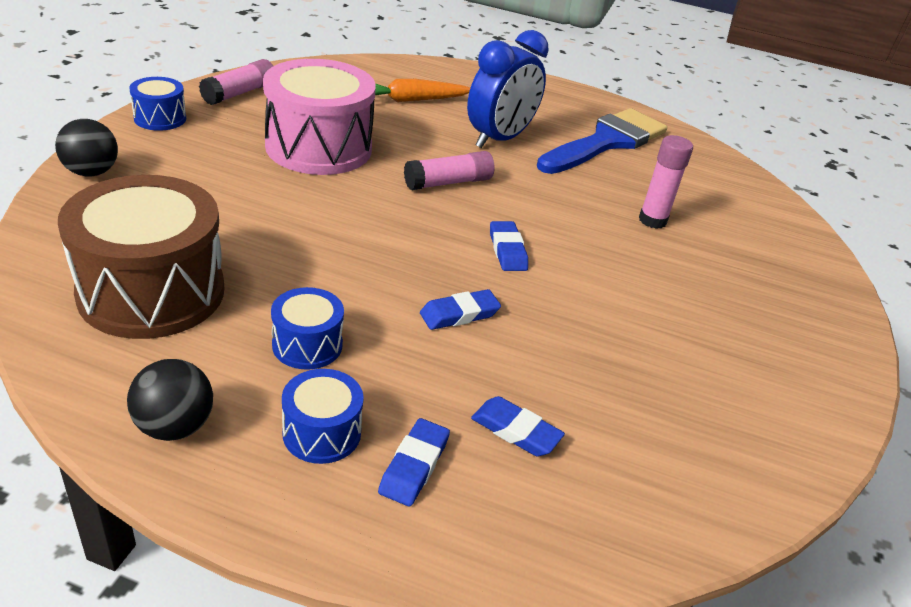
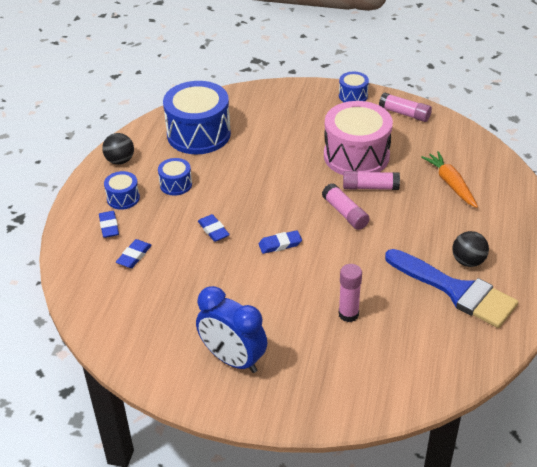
camera: 90 degrees right, 5 degrees up
black ball [55,119,118,176] -> black ball moved to [452,231,489,267]
brown drum [58,175,224,339] -> blue drum [163,81,231,154]
blue eraser [378,418,450,506] -> blue eraser turned 60 degrees clockwise [99,211,119,238]
blue clock [467,30,549,148] -> blue clock moved to [196,286,267,373]
none -> pink glue stick [343,171,400,190]

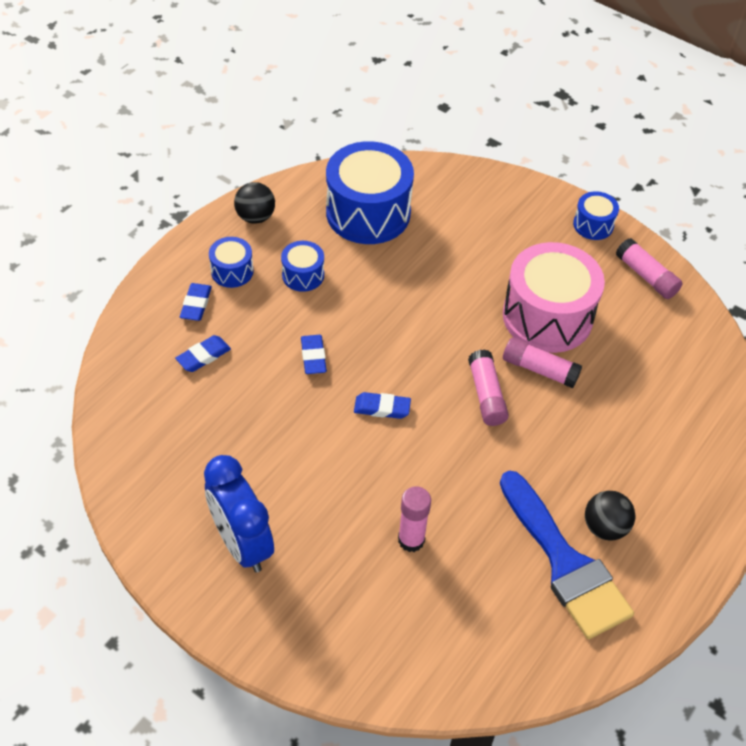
camera: 20 degrees right, 10 degrees up
orange carrot [421,151,478,208] -> none

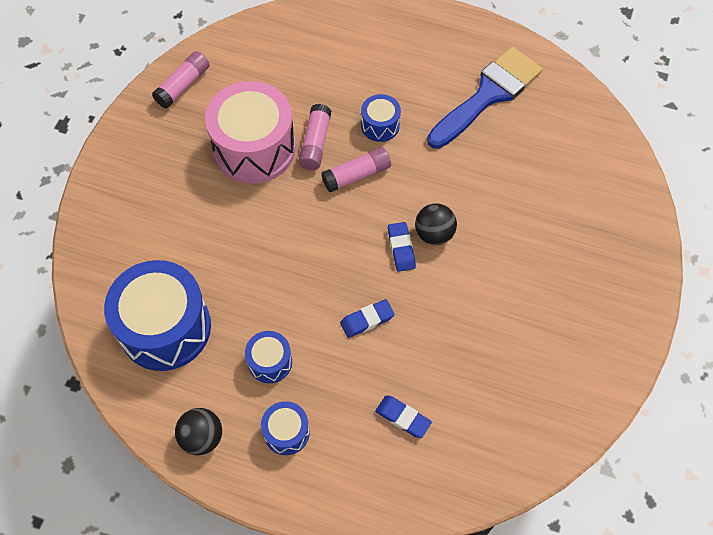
camera: 105 degrees left, 10 degrees up
blue eraser [180,283,212,321] -> none
blue clock [204,455,274,572] -> none
pink glue stick [398,486,431,552] -> none
blue drum [573,191,619,240] -> blue drum moved to [361,94,401,142]
black ball [585,491,635,541] -> black ball moved to [415,203,457,245]

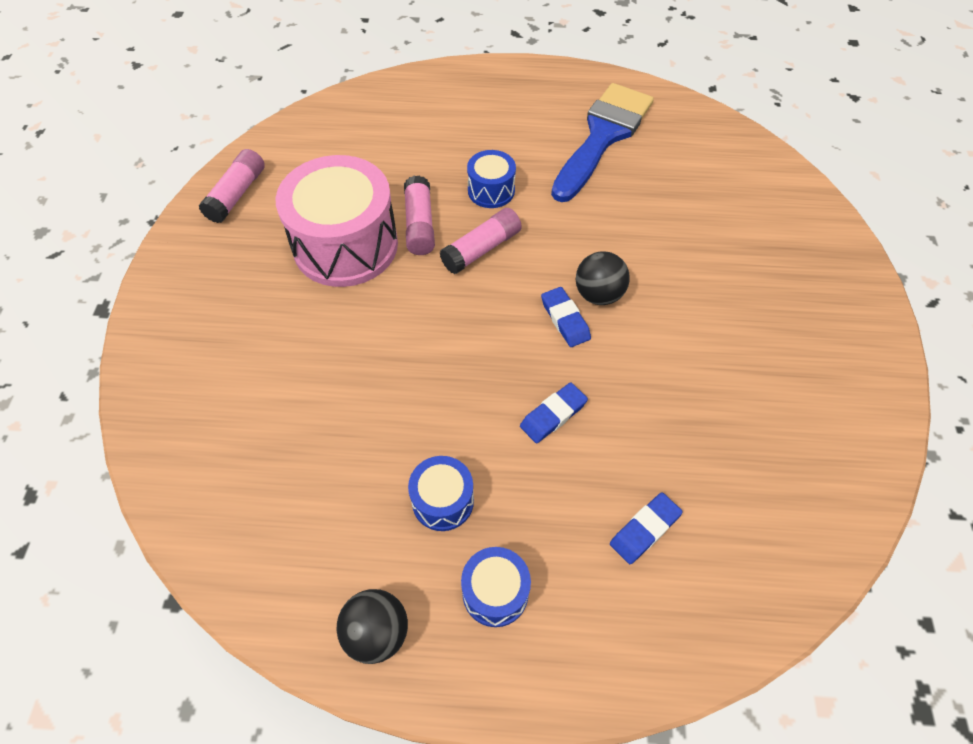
camera: 15 degrees left, 5 degrees down
blue drum [104,260,211,371] -> none
blue eraser [375,395,432,438] -> blue eraser turned 60 degrees counterclockwise [610,492,683,564]

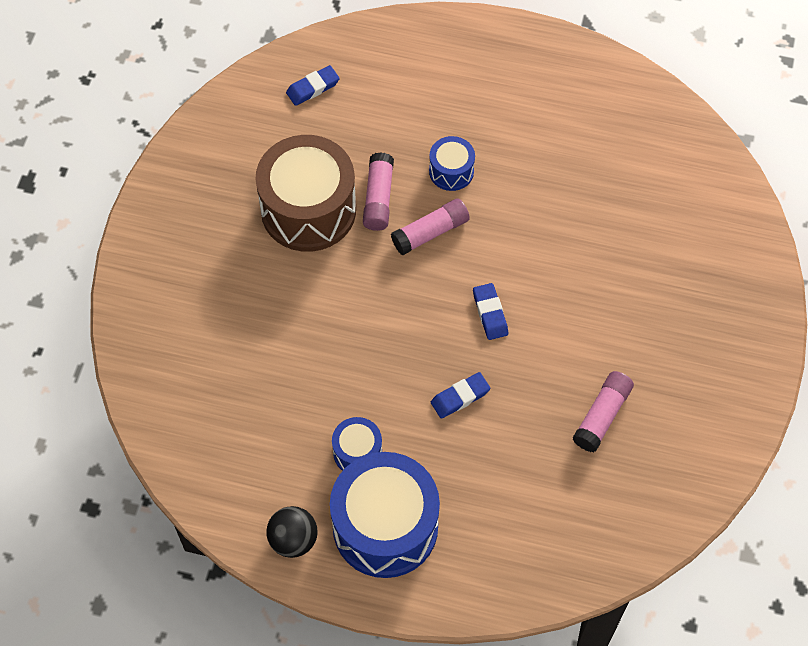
camera: 10 degrees right, 5 degrees up
pink glue stick [199,149,265,223] -> pink glue stick moved to [572,371,634,452]
pink drum [276,155,398,287] -> brown drum [255,135,356,252]
blue drum [461,547,531,627] -> blue drum [330,452,440,578], size x2.10
blue brush [551,83,654,202] -> none
black ball [576,251,630,305] -> none
blue eraser [610,492,683,564] -> blue eraser moved to [286,65,340,106]

